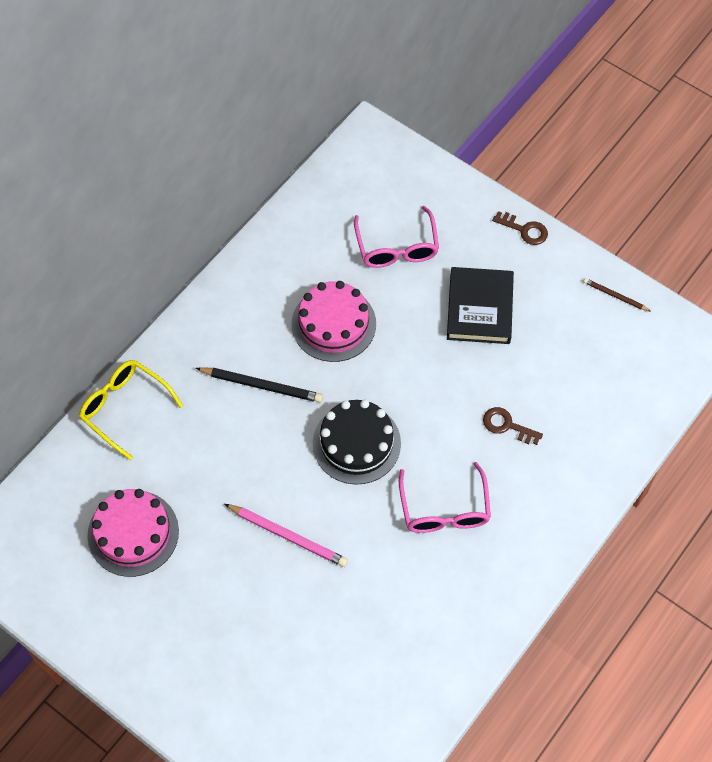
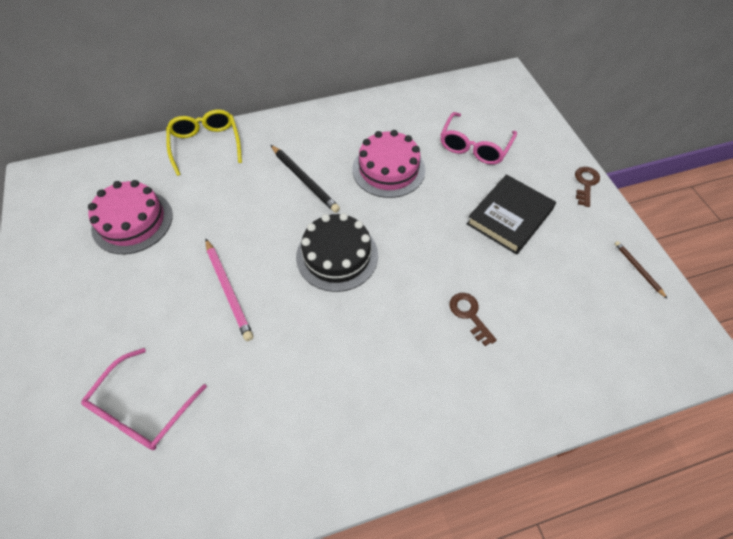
camera: 35 degrees right, 5 degrees down
pink glasses [399,462,491,533] -> pink glasses moved to [81,348,207,450]
brown key [492,211,548,245] -> brown key turned 135 degrees counterclockwise [575,167,600,207]

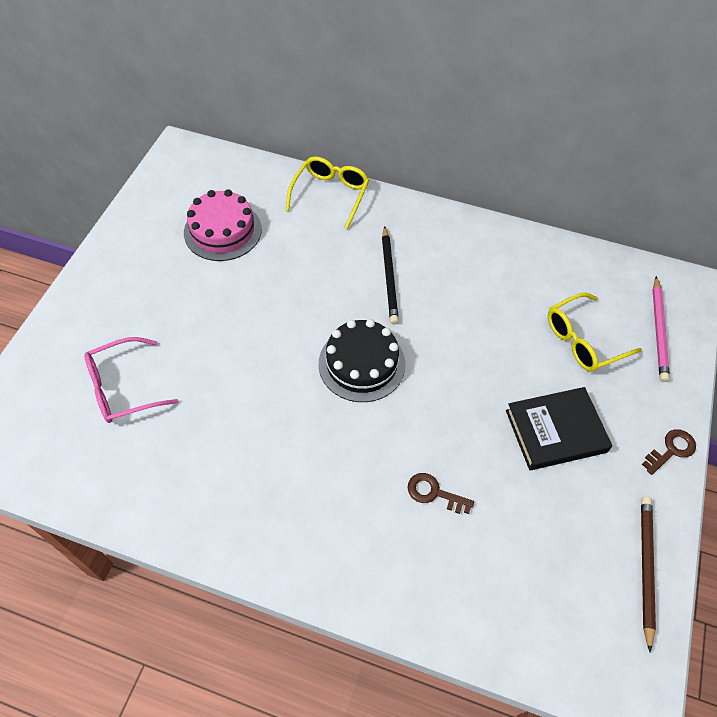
camera: 35 degrees right, 0 degrees up
pink pencil [205,239,253,341] -> pink pencil moved to [652,276,670,382]
pink cake [352,130,425,198] -> none
pink glasses [440,112,517,165] -> yellow glasses [548,293,642,372]
brown key [450,293,497,346] -> brown key turned 75 degrees counterclockwise [408,473,474,514]
brown pencil [614,241,667,298] -> brown pencil [641,496,656,652], size x1.73

